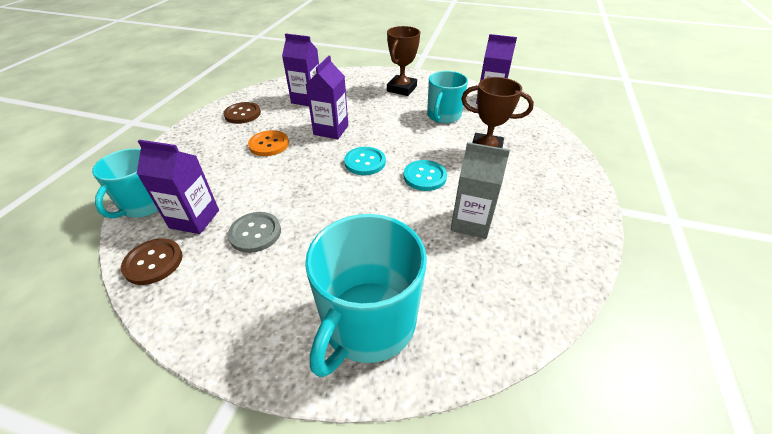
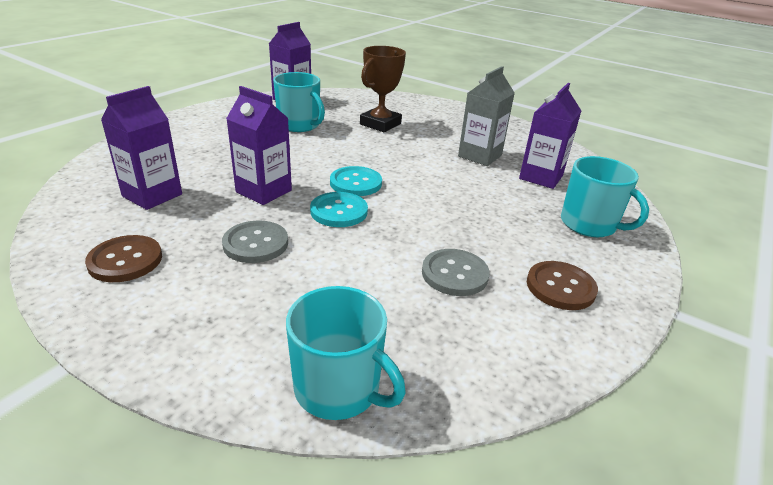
camera: 75 degrees left, 10 degrees down
brown button [121,238,183,285] -> brown button moved to [527,261,598,310]
purple carton [137,140,219,234] -> purple carton moved to [519,83,581,189]
orange button [248,130,289,156] -> grey button [222,220,288,263]
turquoise mug [305,214,427,377] -> turquoise mug [561,156,649,237], size x0.65
brown trophy [387,26,420,96] -> none
turquoise button [404,160,447,191] -> turquoise button moved to [310,192,368,227]

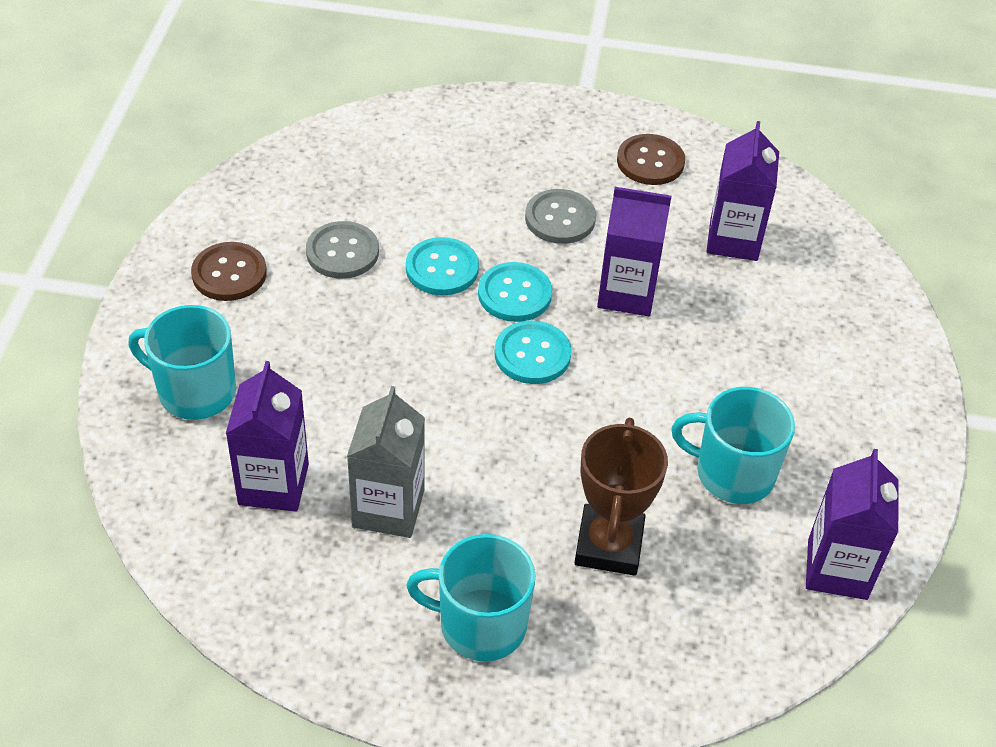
camera: 155 degrees right, 15 degrees up
turquoise mug [286,286,406,420] -> turquoise mug moved to [406,534,536,661]
none -> turquoise button [406,237,479,296]

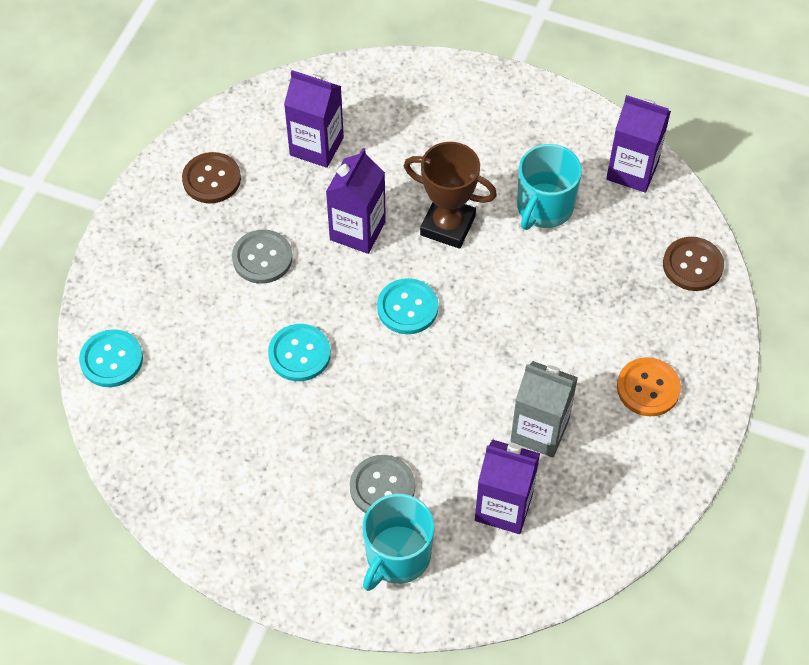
camera: 75 degrees left, 10 degrees up
brown button [191,242,267,301] -> brown button moved to [663,237,724,291]
grey button [306,221,379,279] -> grey button moved to [350,455,415,513]
turquoise mug [406,534,536,661] -> orange button [617,357,681,416]
turquoise button [478,262,552,322] -> turquoise button moved to [79,329,143,387]
brown trophy [575,418,668,576] -> brown trophy moved to [404,142,497,249]

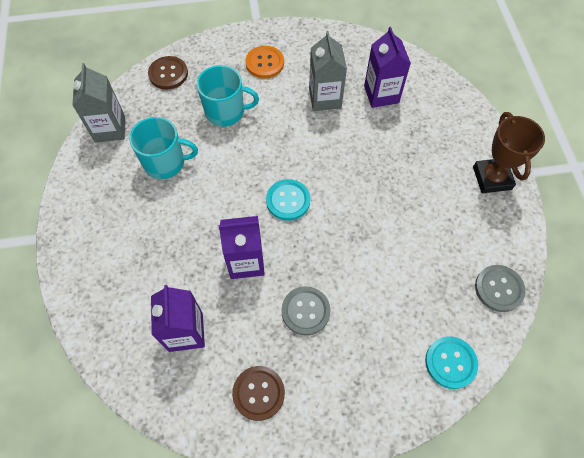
camera: 120 degrees left, 5 degrees up
turquoise button [268,324,331,381] -> none
grey button [350,455,415,513] -> grey button moved to [475,265,526,312]
turquoise mug [363,494,434,591] -> turquoise mug moved to [197,65,259,127]
brown trophy [404,142,497,249] -> brown trophy moved to [473,112,545,193]
purple carton [606,95,671,193] -> grey carton [72,63,125,143]

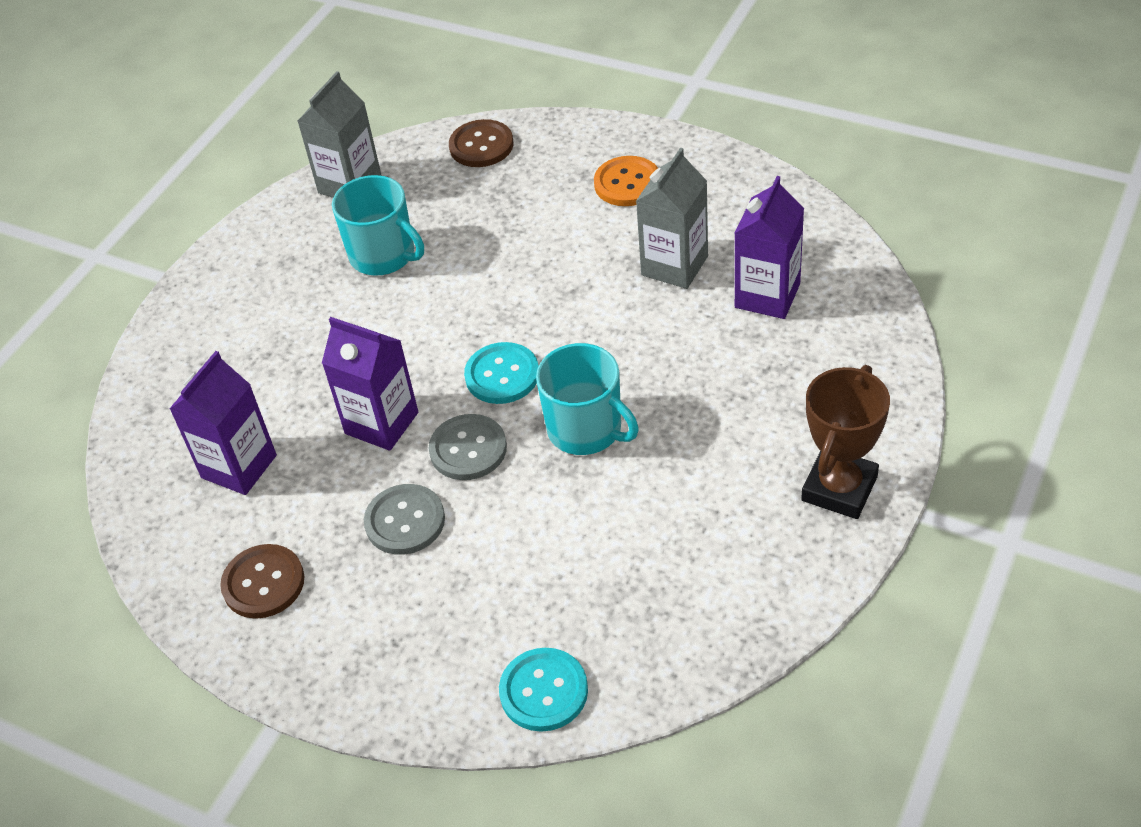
camera: 40 degrees right, 15 degrees down
turquoise mug [197,65,259,127] -> turquoise mug moved to [536,343,639,455]
grey button [475,265,526,312] -> grey button moved to [428,414,507,480]

